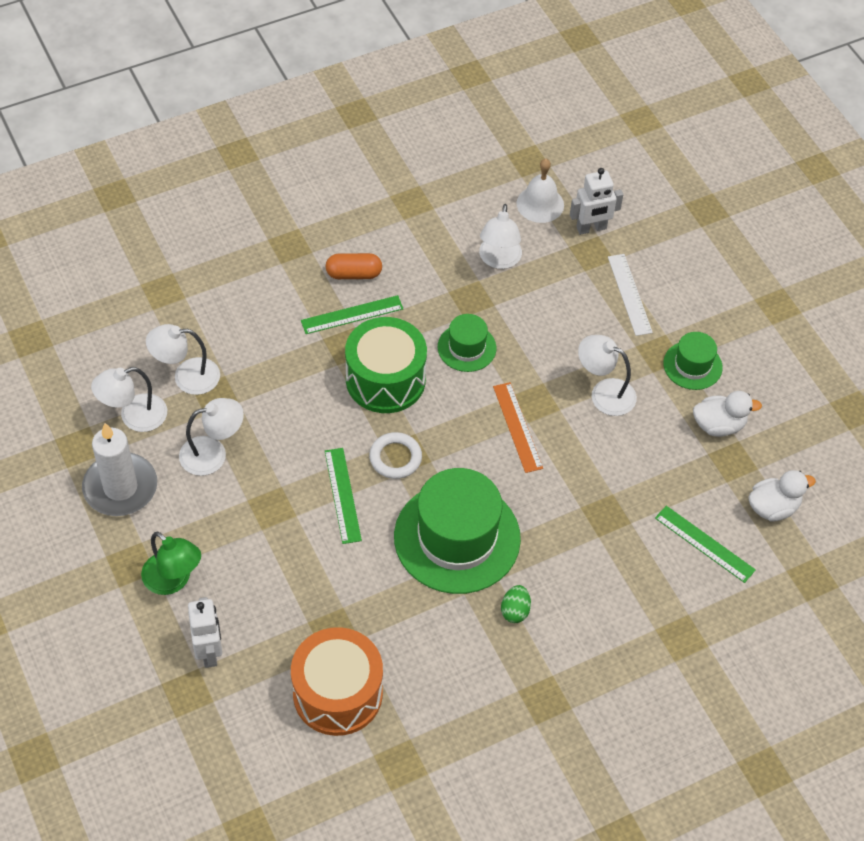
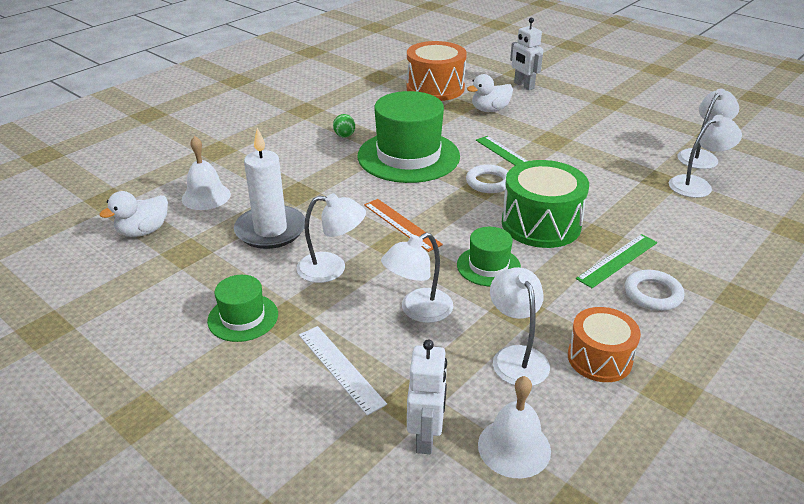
camera: 160 degrees right, 20 degrees down
white candle [82,423,157,516] -> white candle moved to [234,128,305,249]
green lamp [141,532,201,595] -> none
white lamp [179,398,244,476] -> white lamp moved to [381,233,453,323]
orange capsule [326,253,382,279] -> white ring [625,270,684,311]
white robot [570,168,623,235] -> white robot turned 135 degrees clockwise [407,340,447,454]
green ruler [655,506,756,583] -> white bell [182,136,231,210]
white duck [693,391,762,437] -> white duck moved to [467,74,513,112]
none -> orange drum [568,307,641,382]

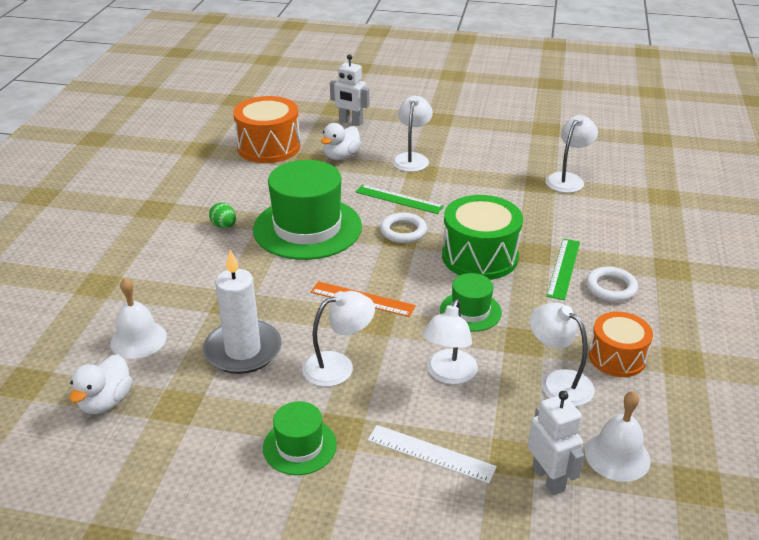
camera: 30 degrees left, 0 degrees up
white lamp [677,88,739,169] -> white lamp moved to [392,96,433,172]

